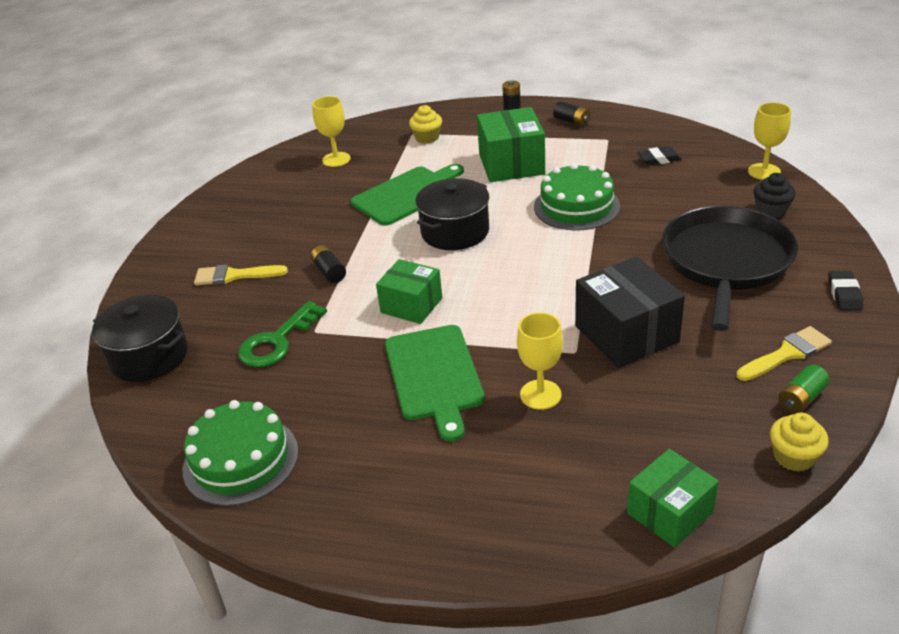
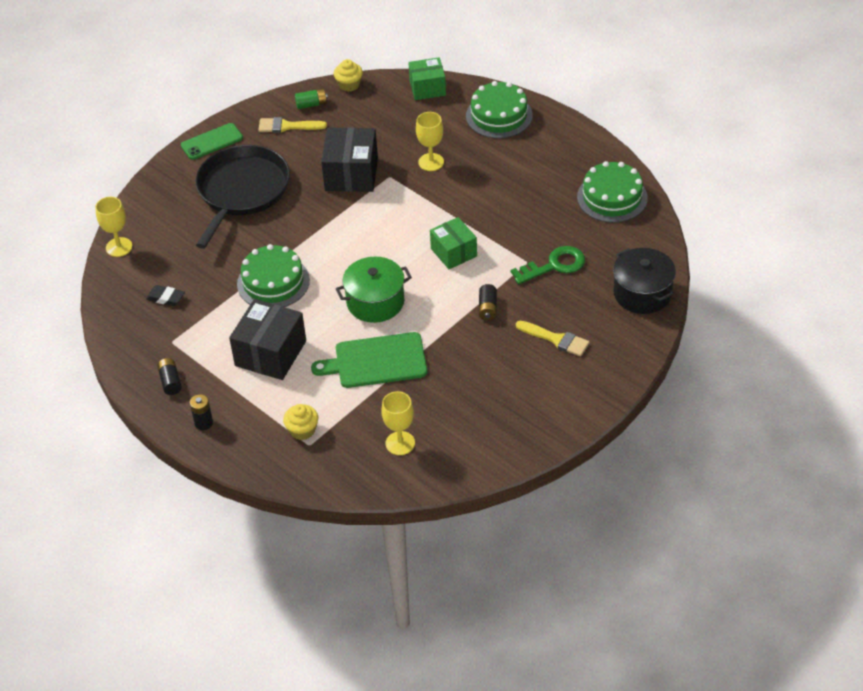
camera: 150 degrees left, 10 degrees up
green cutting board [385,325,485,442] -> none
black pot [415,178,489,250] -> green pot [336,257,412,323]
green box [477,107,545,182] -> black box [229,299,306,380]
black pan [662,206,798,331] -> black pan turned 150 degrees clockwise [195,145,290,249]
black cupcake [754,173,796,218] -> none
black eraser [829,271,863,310] -> green phone [181,123,243,160]
none -> green cake [466,81,533,138]

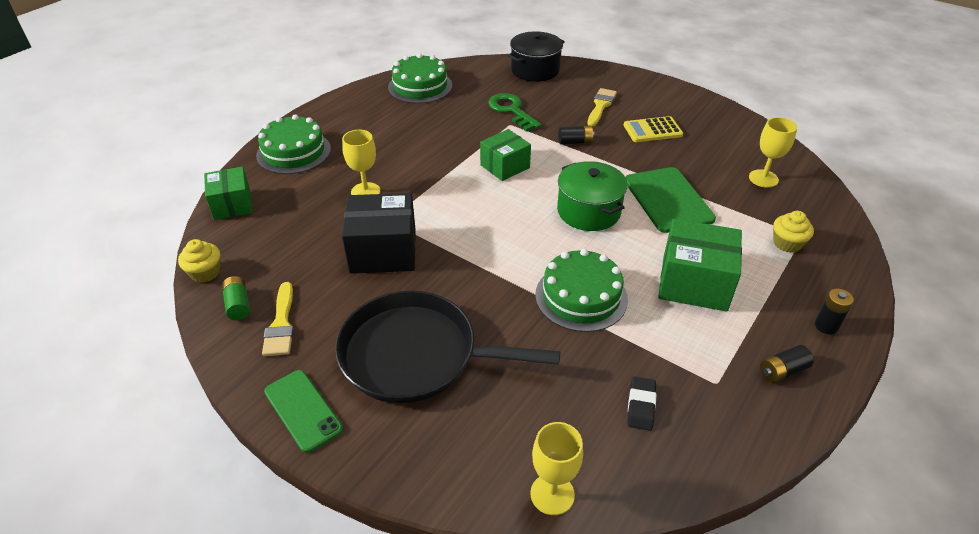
camera: 100 degrees left, 5 degrees down
black box [229,299,306,380] -> green box [658,219,742,312]
none -> yellow calculator [624,116,683,142]

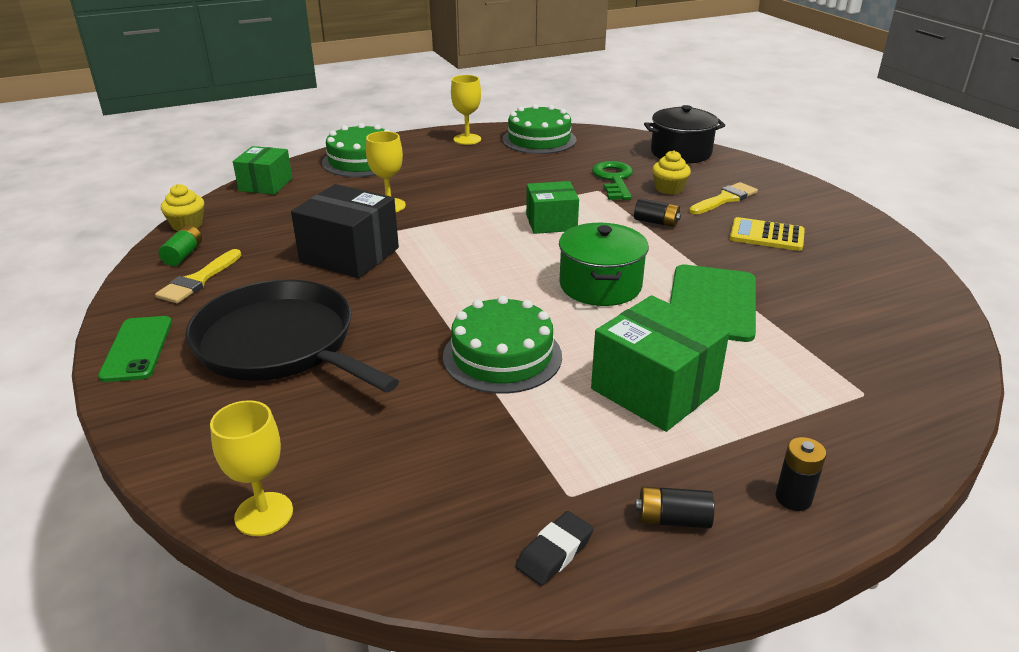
camera: 30 degrees right, 10 degrees down
black eraser [627,377,657,431] -> black eraser moved to [516,511,594,586]
yellow goblet [749,117,797,188] -> yellow goblet moved to [451,75,481,145]
yellow cupcake [773,211,814,253] -> yellow cupcake moved to [652,150,691,195]

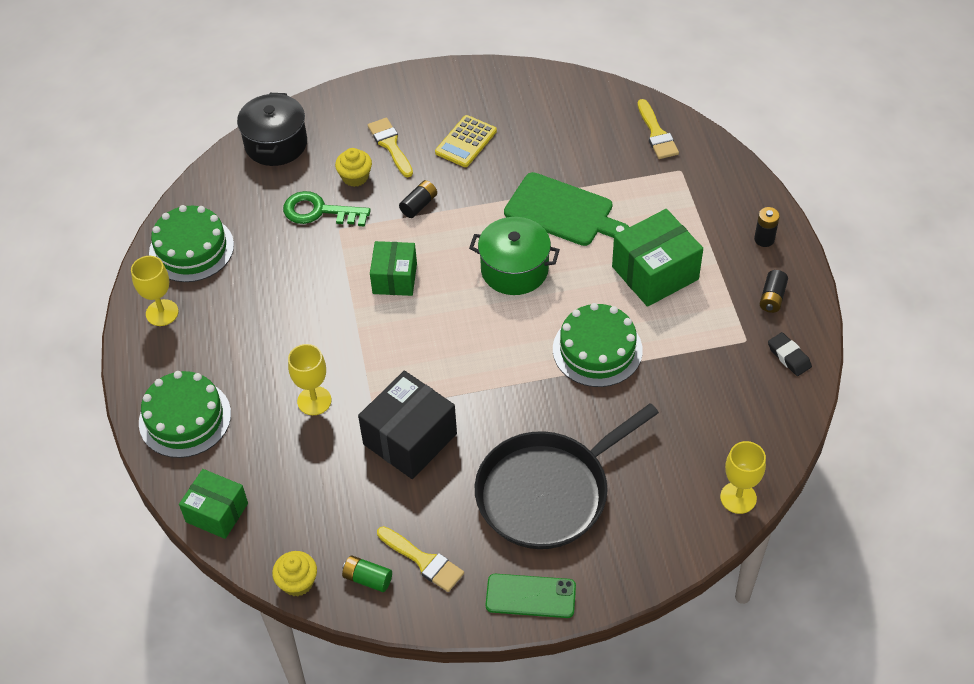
camera: 75 degrees left, 20 degrees up
none -> yellow brush [638,99,679,159]

